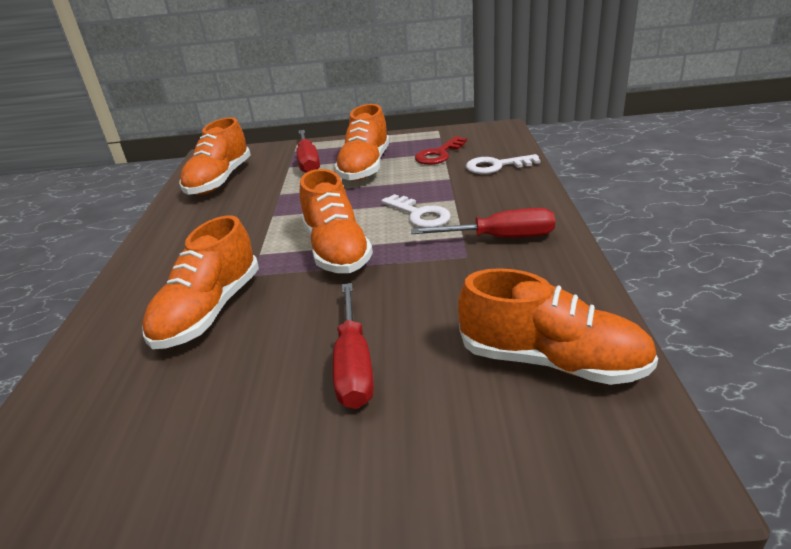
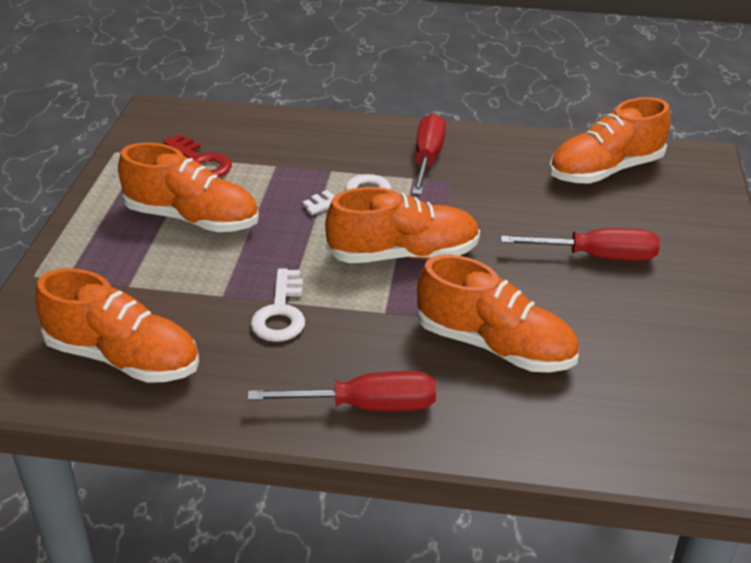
camera: 85 degrees left, 5 degrees up
red screwdriver [297,130,320,172] -> red screwdriver moved to [247,371,436,411]
orange shoe [458,268,658,385] -> orange shoe turned 150 degrees counterclockwise [549,97,671,184]
white key [466,154,540,174] -> white key moved to [250,268,305,342]

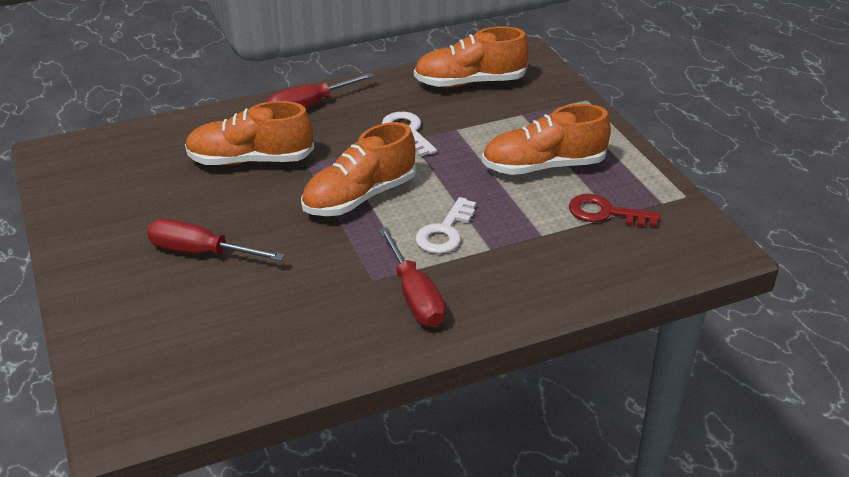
camera: 150 degrees right, 0 degrees up
red screwdriver [501,228,660,261] -> red screwdriver turned 45 degrees clockwise [147,219,285,261]
orange shoe [549,97,671,184] -> none

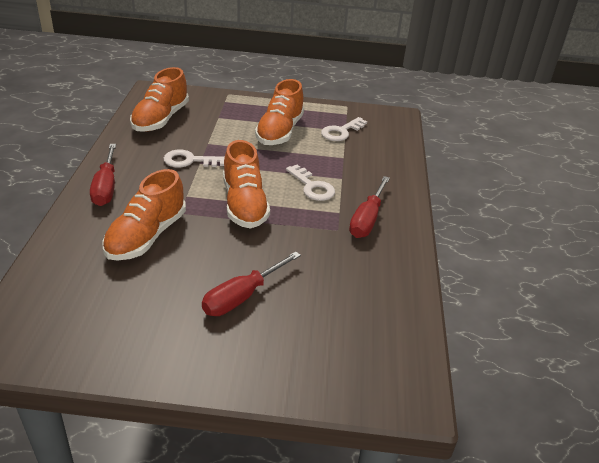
camera: 65 degrees left, 0 degrees up
red screwdriver [379,227,446,327] -> red screwdriver turned 105 degrees clockwise [349,176,390,238]
red key [569,194,660,227] -> white key [321,117,367,141]

